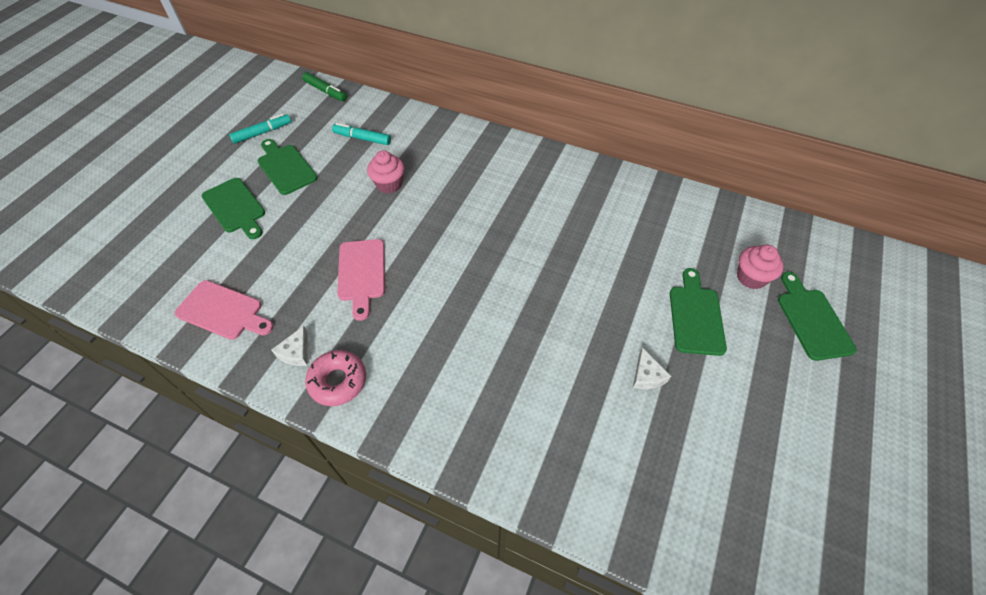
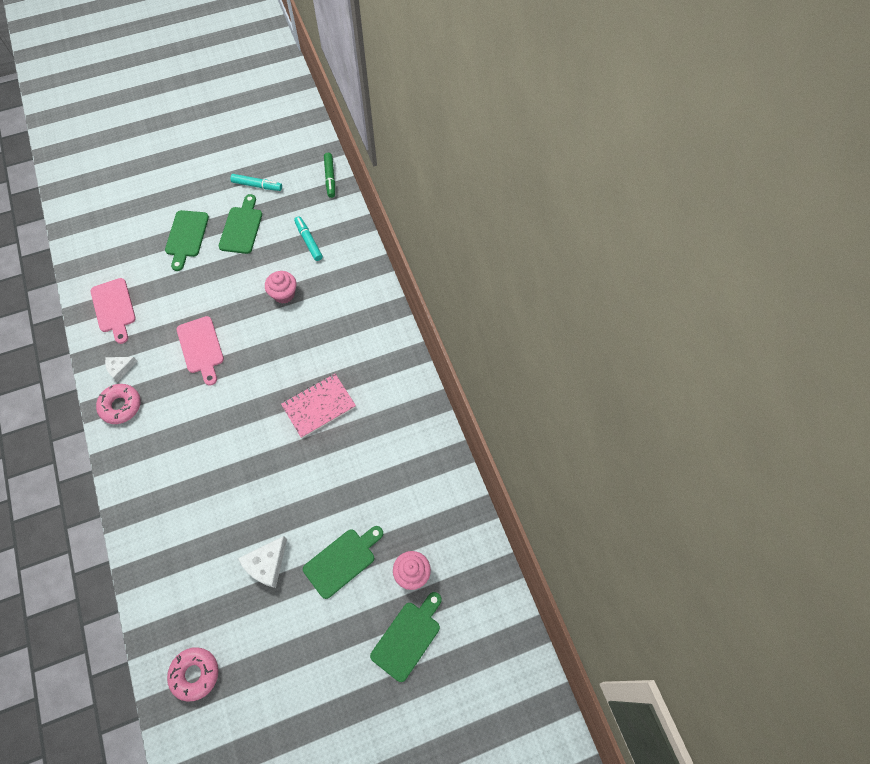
camera: 45 degrees right, 10 degrees up
pink cutting board [337,239,385,321] -> pink cutting board turned 60 degrees counterclockwise [177,316,224,386]
white cheese [633,347,671,389] -> white cheese [238,536,287,588], size x1.54
none -> pink donut [167,647,218,702]
none -> pink notebook [281,374,356,438]

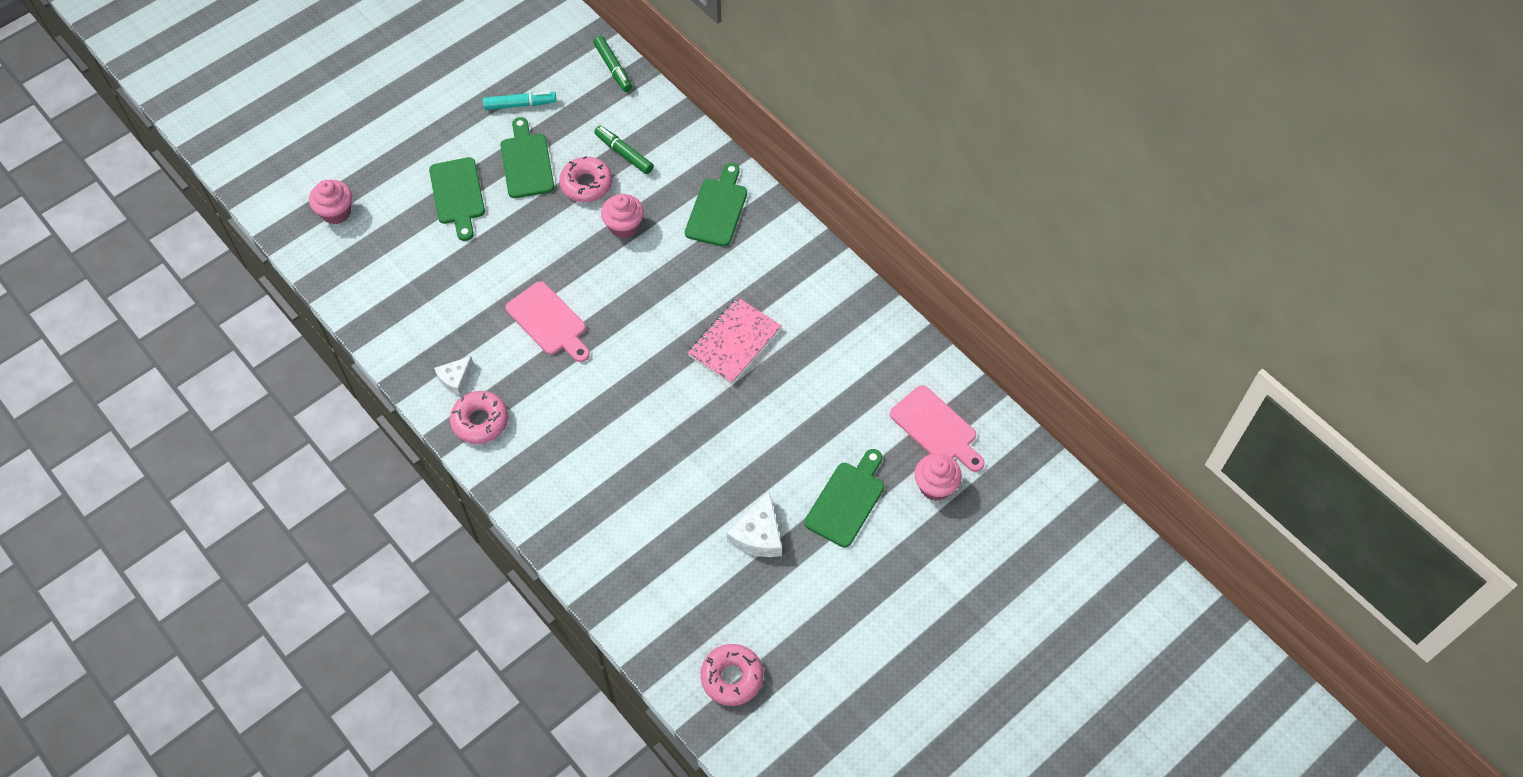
camera: 20 degrees left, 5 degrees down
pink cutting board [90,278,136,344] -> pink cutting board moved to [890,385,985,472]
turquoise marker [294,216,323,261] -> green marker [594,126,654,174]
green cutting board [370,592,442,682] -> green cutting board moved to [685,163,747,247]
none -> pink cupcake [309,180,352,224]
none -> pink donut [559,156,612,202]

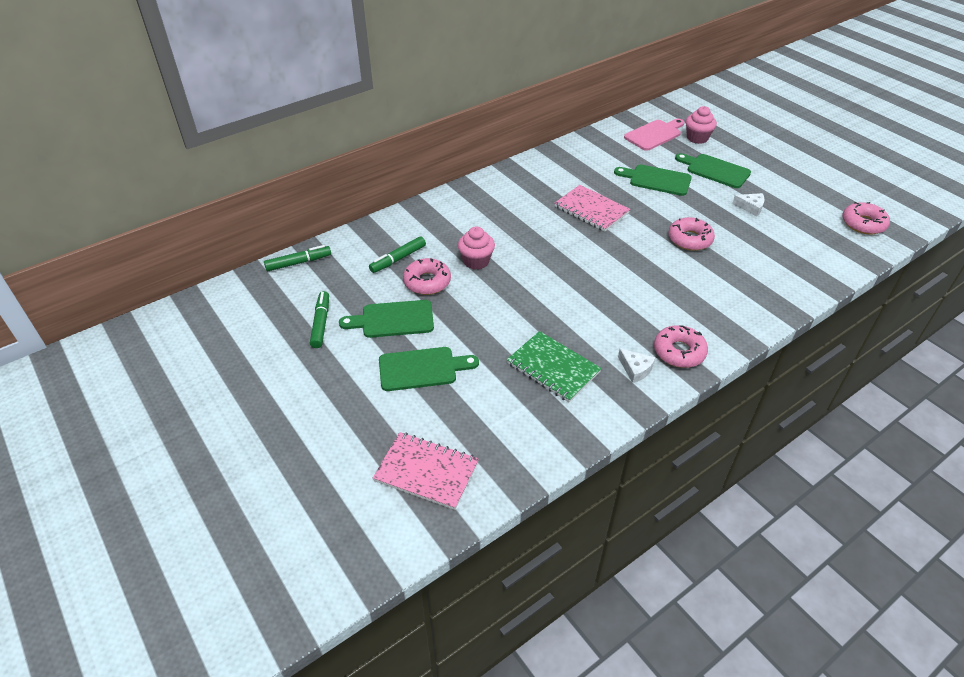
camera: 85 degrees left, 15 degrees down
pink cupcake [309,180,352,224] -> pink notebook [373,432,479,510]
turquoise marker [483,91,557,110] -> green marker [310,291,329,348]
pink cutting board [506,281,590,362] -> none
green cutting board [685,163,747,247] -> green cutting board moved to [614,165,692,196]
white cheese [727,491,782,557] -> white cheese [732,193,765,216], size x0.65
none -> green notebook [507,331,602,402]
none -> pink donut [668,217,715,251]

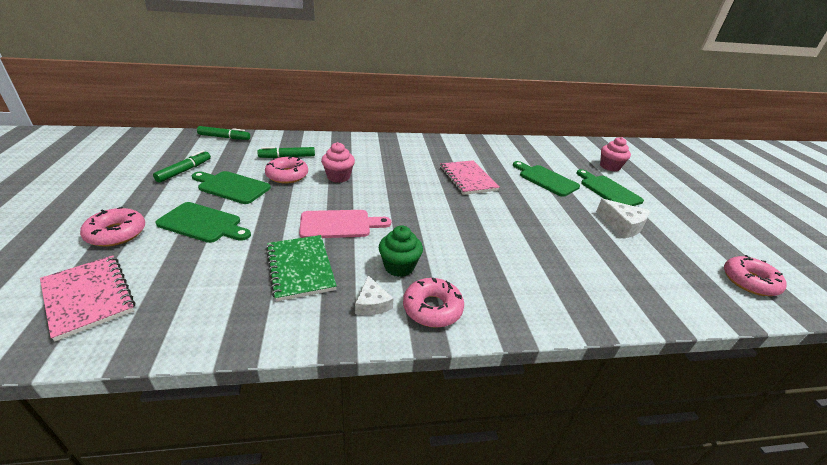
camera: 25 degrees right, 10 degrees down
pink cutting board [624,119,685,151] -> pink cutting board moved to [299,210,391,238]
pink donut [668,217,715,251] -> pink donut moved to [80,207,145,246]
white cheese [732,193,765,216] -> white cheese [596,199,650,238], size x1.54
none -> green cupcake [379,226,423,277]

